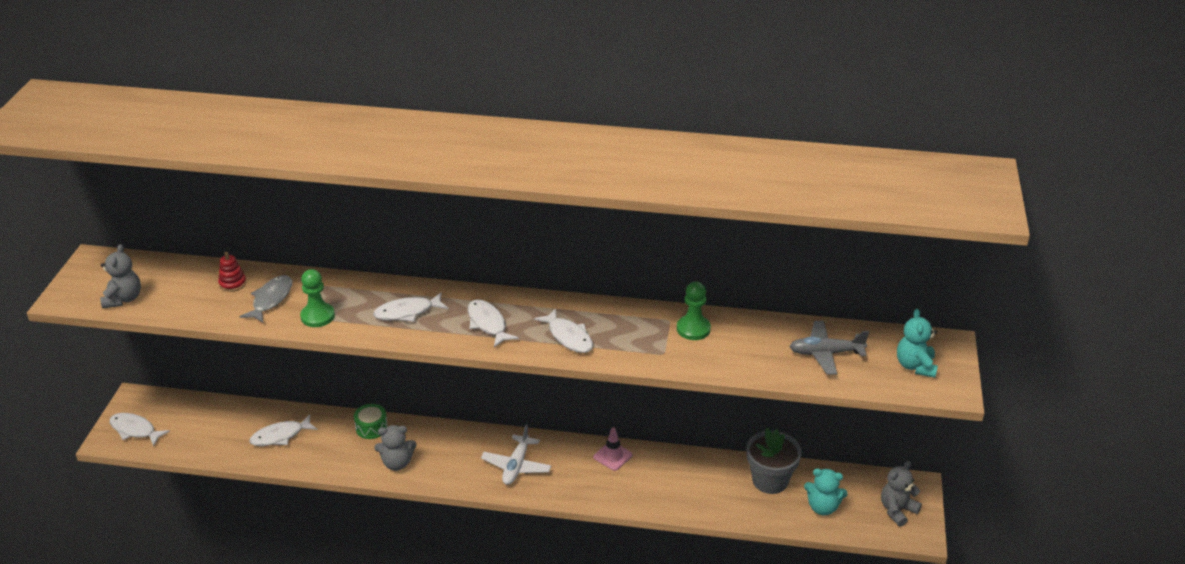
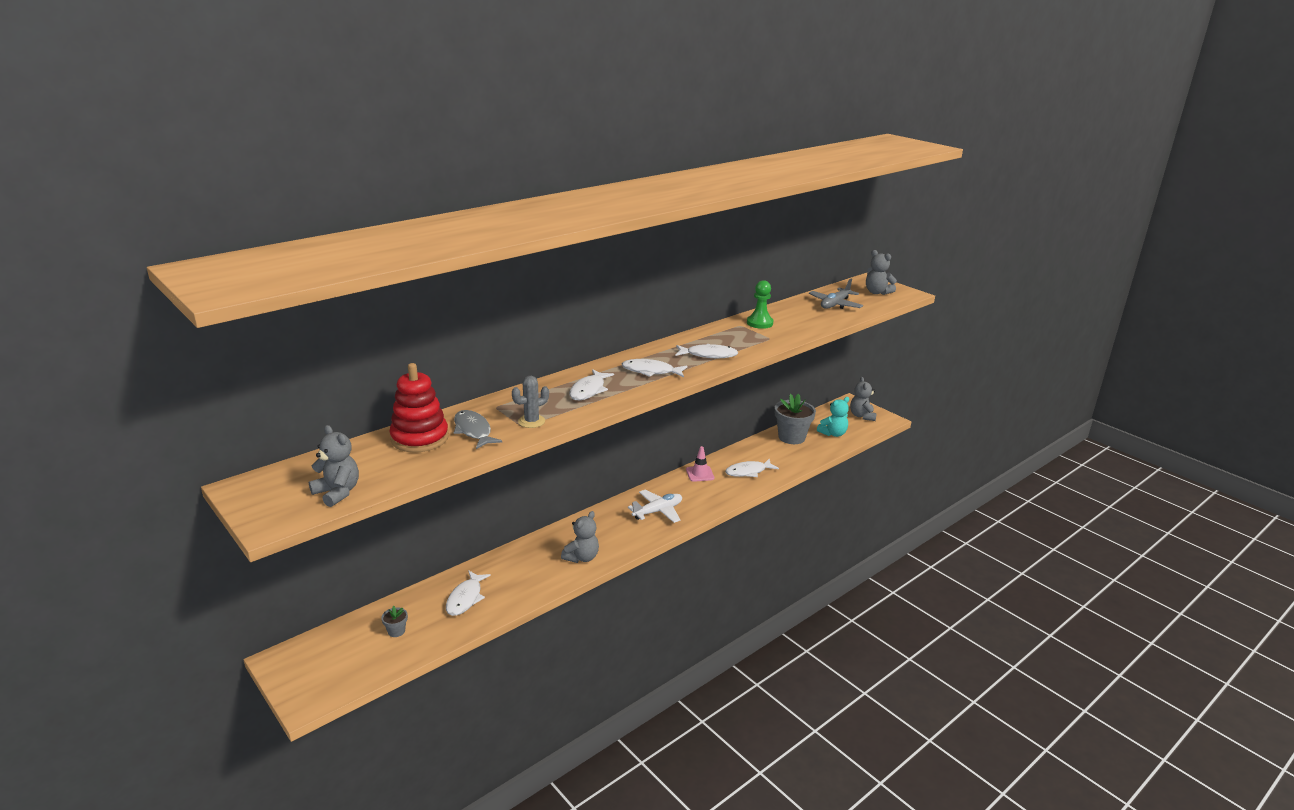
camera: 50 degrees left, 10 degrees down
white fish [109,413,170,447] -> white fish moved to [725,459,779,477]
red stacking toy [218,252,247,292] -> red stacking toy [389,363,449,452], size x1.97
green pawn [300,269,335,327] -> grey cactus [512,376,549,428]
green drum [354,404,388,439] -> none
white plane [481,425,551,485] -> white plane turned 90 degrees counterclockwise [628,490,682,523]
turquoise teddy bear [897,309,938,378] -> grey teddy bear [866,250,897,295]
none -> grey flower pot [381,606,408,637]

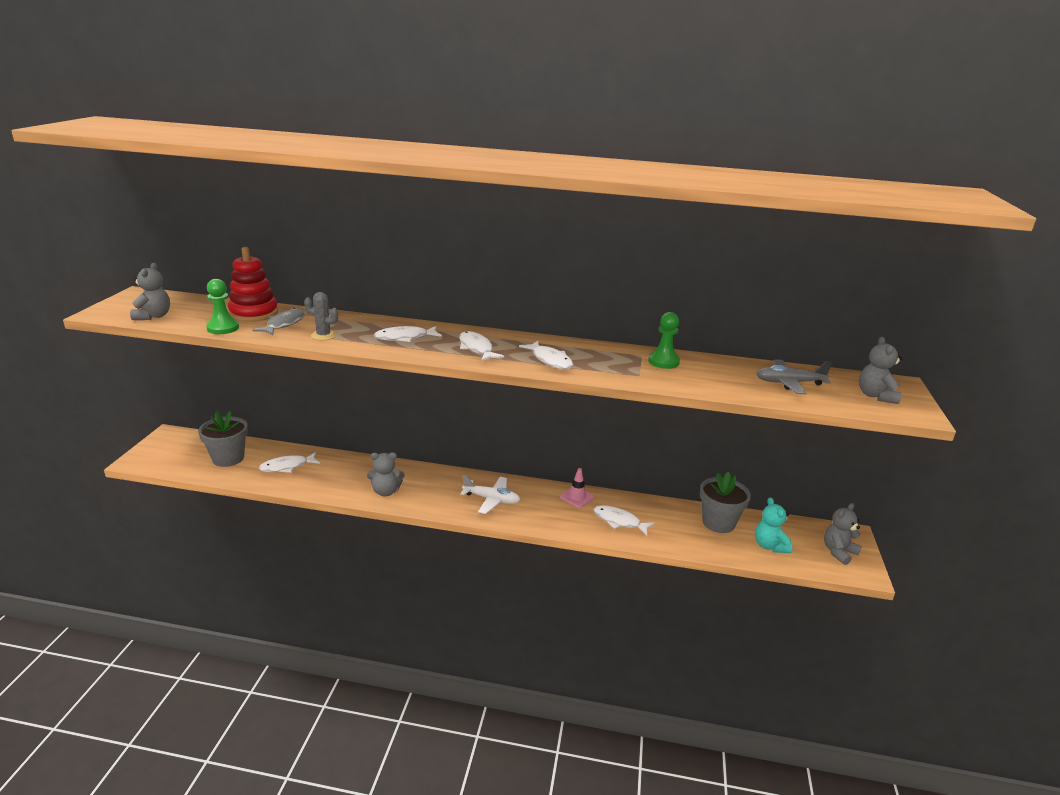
camera: 50 degrees right, 0 degrees up
grey flower pot [381,606,408,637] -> grey flower pot [198,411,248,467], size x2.26
turquoise teddy bear [817,397,849,437] -> turquoise teddy bear turned 60 degrees clockwise [755,497,792,553]
none -> green pawn [206,279,239,334]

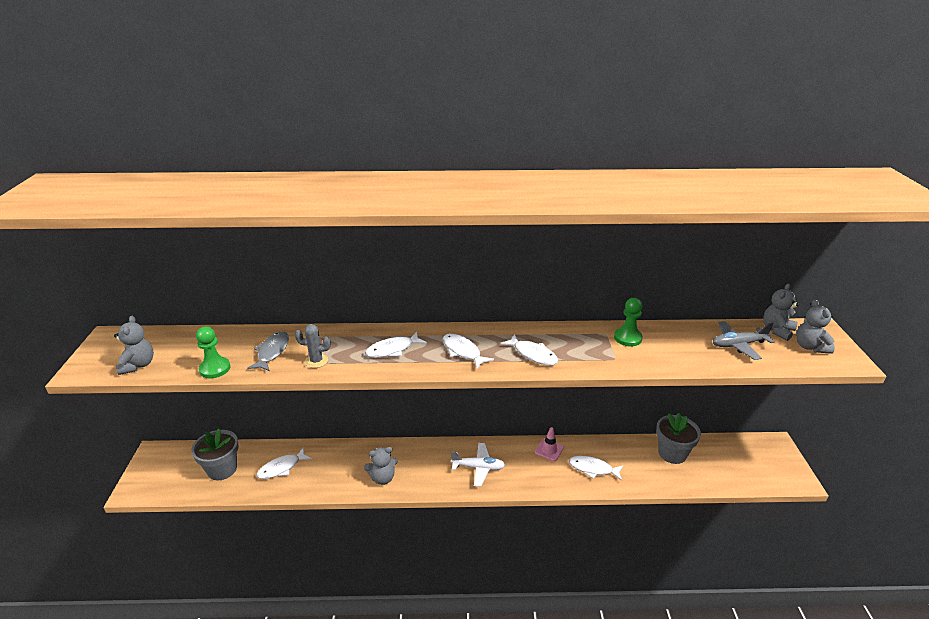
camera: 10 degrees left, 5 degrees up
red stacking toy [228,247,278,322] -> none
turquoise teddy bear [755,497,792,553] -> none
grey teddy bear [824,503,862,565] -> grey teddy bear moved to [763,284,799,341]

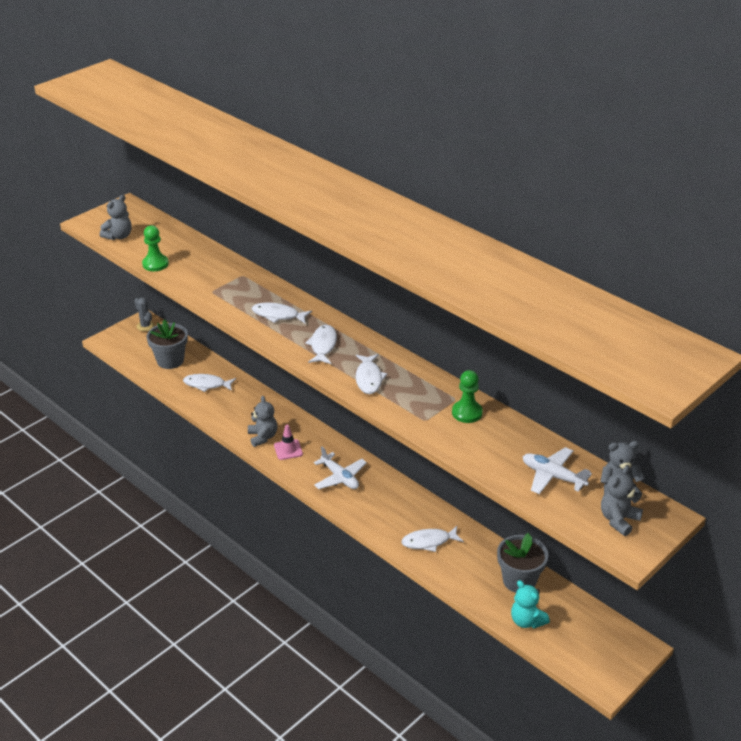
camera: 45 degrees right, 5 degrees up
grey fish [247,331,289,371] -> none
grey cactus [295,324,331,368] -> grey cactus moved to [135,298,155,331]
grey teddy bear [364,447,398,485] -> grey teddy bear turned 135 degrees counterclockwise [248,396,277,447]
pink traffic cone [535,427,564,461] -> pink traffic cone moved to [274,425,303,460]
white fish [569,456,624,481] -> white fish turned 75 degrees counterclockwise [401,526,463,552]
grey plane [713,321,775,360] -> white plane [523,447,592,494]
none -> turquoise teddy bear [511,580,550,628]

